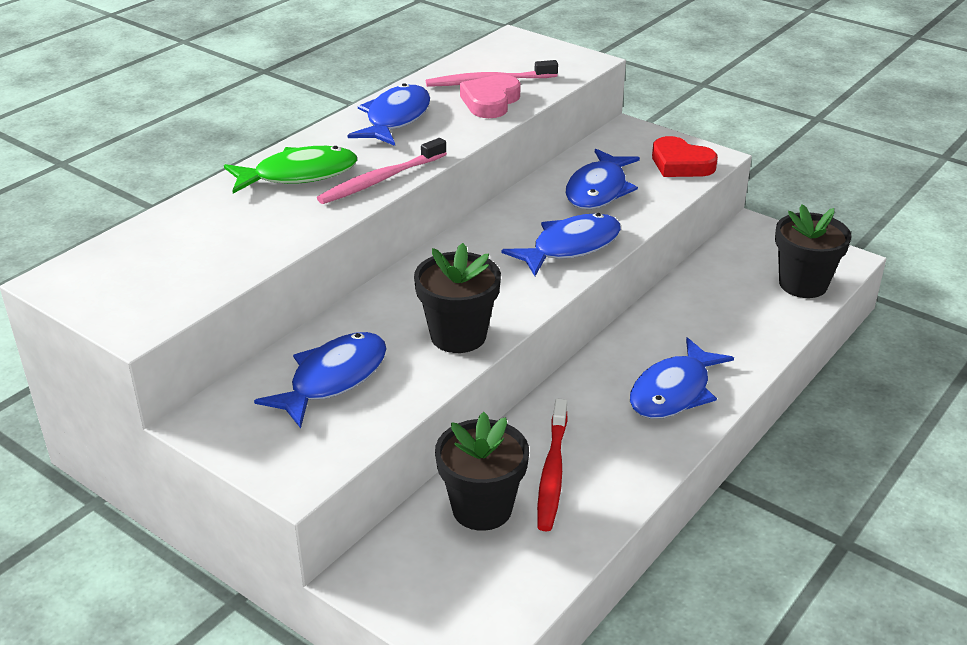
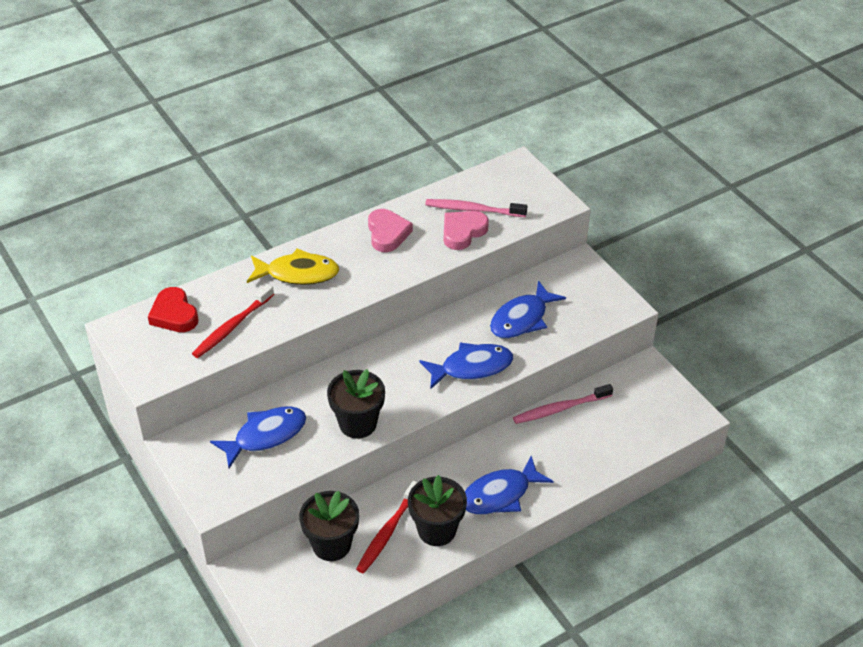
camera: 20 degrees right, 10 degrees up
green fish [224,146,357,194] -> yellow fish [247,248,340,285]
pink toothbrush [317,138,447,204] -> pink toothbrush moved to [513,384,613,424]
blue fish [347,83,430,146] -> pink heart [368,209,413,252]
red heart [652,136,718,177] -> red heart moved to [148,287,199,332]
black flower pot [775,204,851,298] -> black flower pot moved to [408,475,467,546]
none -> red toothbrush [192,284,274,358]

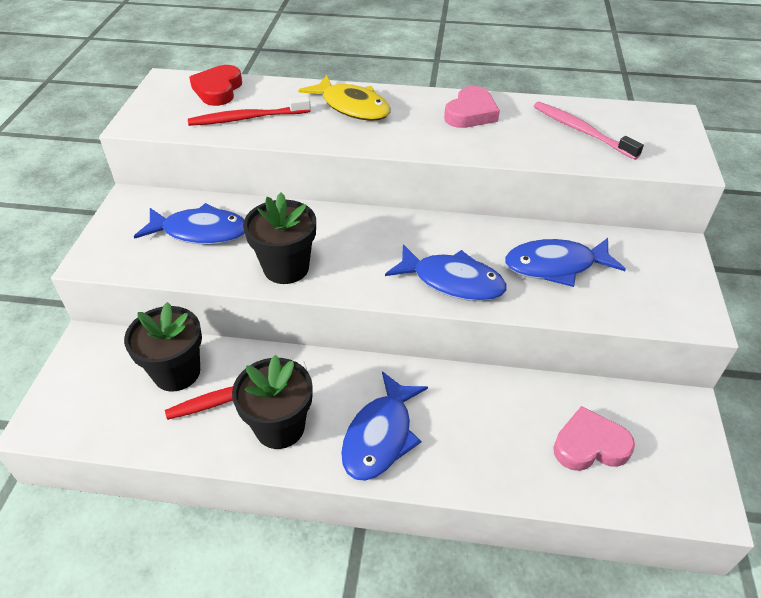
camera: 40 degrees right, 0 degrees up
pink heart [444,211,489,250] -> pink heart moved to [553,406,635,471]
blue fish [465,456,554,515] -> blue fish turned 75 degrees counterclockwise [341,371,428,481]
pink toothbrush [513,384,613,424] -> none

